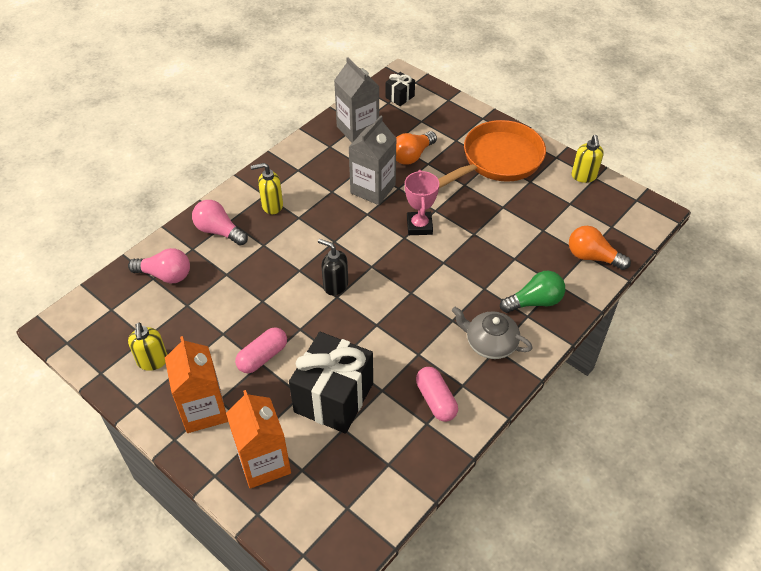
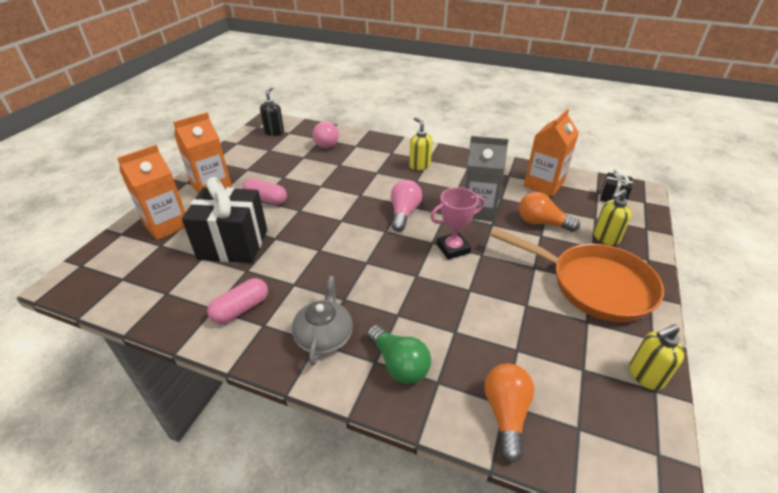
camera: 70 degrees right, 10 degrees down
yellow soap dispenser [128,323,168,371] -> yellow soap dispenser moved to [594,189,632,245]
pink light bulb [192,200,248,246] -> pink light bulb moved to [391,180,422,231]
black soap dispenser [318,239,348,295] -> black soap dispenser moved to [260,87,284,136]
grey carton [334,58,379,143] -> orange carton [524,109,579,197]

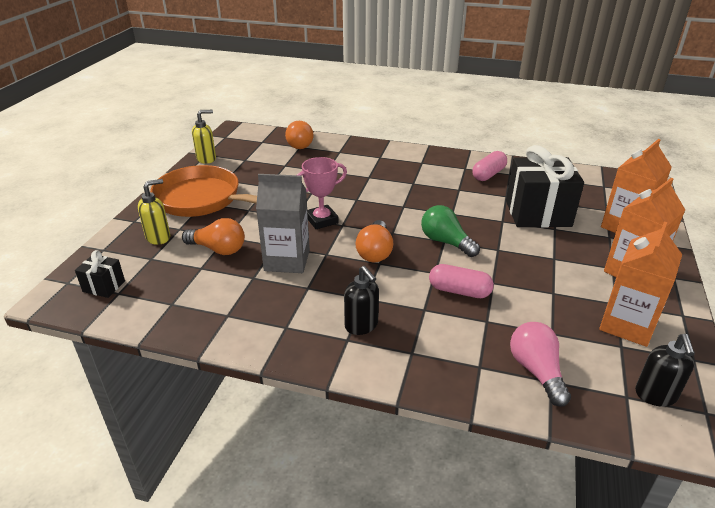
camera: 175 degrees right, 5 degrees down
pink capsule [242,178,287,205] -> pink capsule moved to [429,264,494,298]
grey teapot [292,276,353,366] -> none
green light bulb [367,325,431,384] -> green light bulb moved to [421,205,480,257]
pink light bulb [391,180,422,231] -> orange light bulb [355,220,393,262]
yellow soap dispenser [409,117,432,170] -> black soap dispenser [344,266,379,335]
orange carton [524,109,579,197] -> orange carton moved to [599,221,682,347]

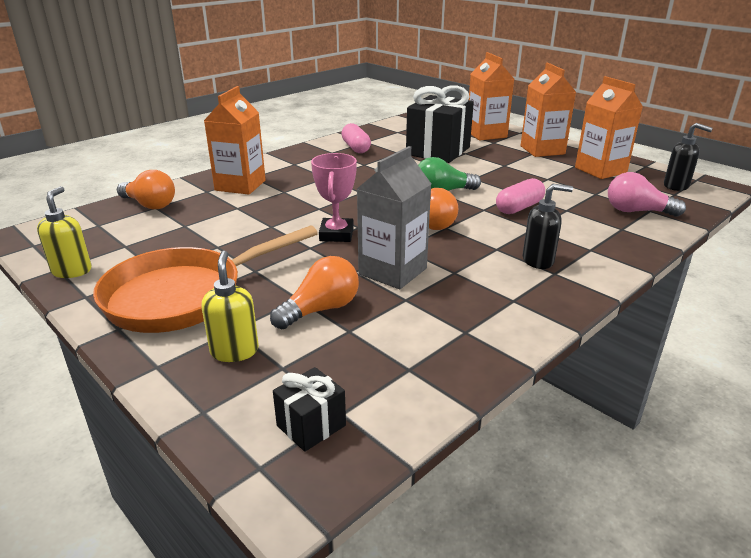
camera: 60 degrees left, 5 degrees down
none -> orange carton [204,86,266,195]

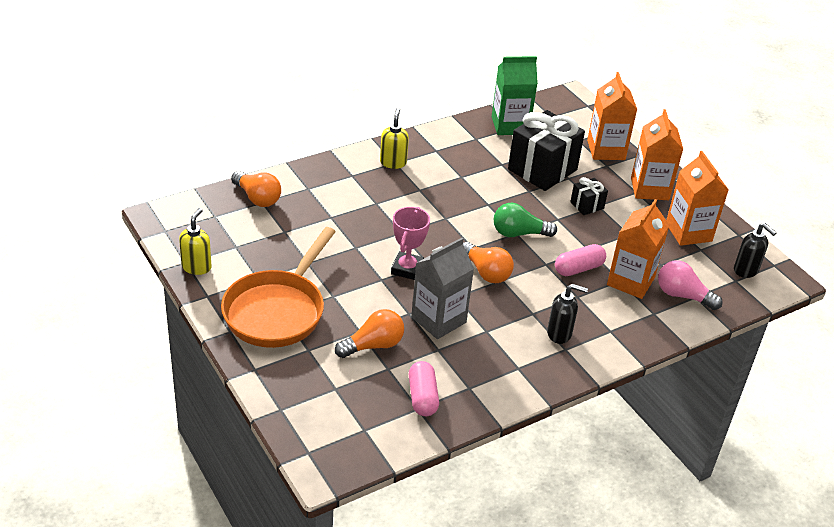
camera: 10 degrees right, 10 degrees up
orange pan [93,226,318,333] -> orange pan turned 45 degrees counterclockwise [221,227,336,348]
yellow soap dispenser [202,251,259,362] -> yellow soap dispenser moved to [380,108,409,169]
orange carton [204,86,266,195] -> orange carton moved to [607,199,669,299]
black gift [273,367,346,452] -> black gift moved to [570,177,608,215]
pink capsule [341,123,371,153] -> pink capsule moved to [409,361,439,416]
none -> green carton [492,56,538,135]

